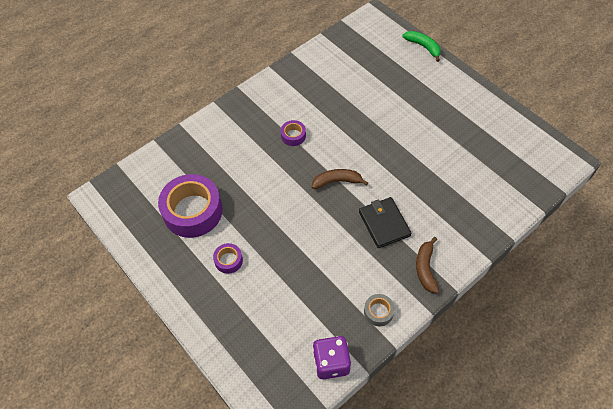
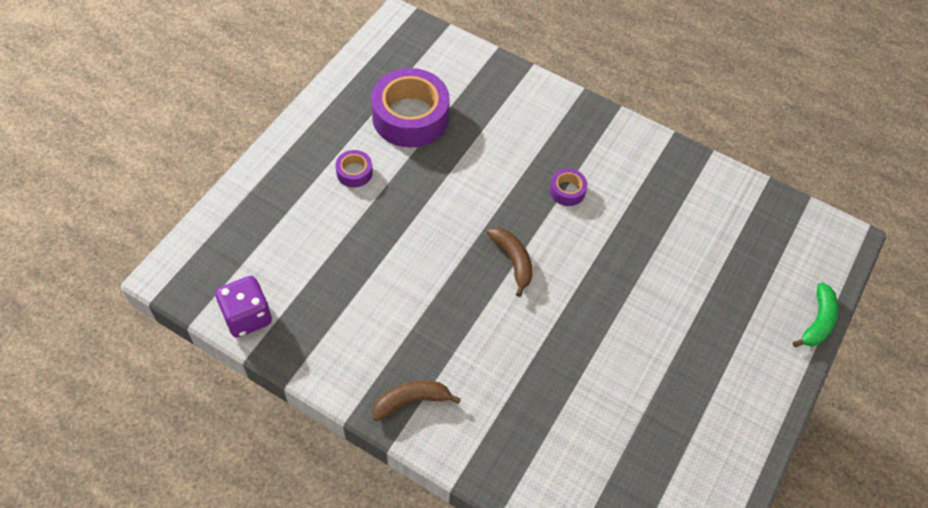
camera: 65 degrees right, 0 degrees up
black wallet [359,197,411,248] -> none
grey tape [364,294,395,326] -> none

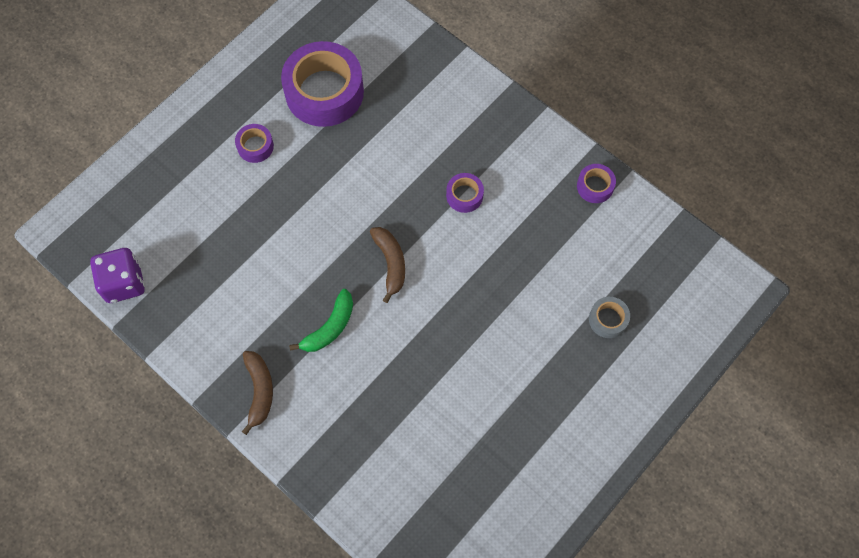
camera: 15 degrees right, 10 degrees up
brown banana [373,381,461,421] -> brown banana turned 90 degrees clockwise [242,351,273,435]
green banana [793,282,838,347] -> green banana moved to [289,289,353,352]
none -> purple tape [577,164,616,203]
none -> grey tape [589,297,630,338]

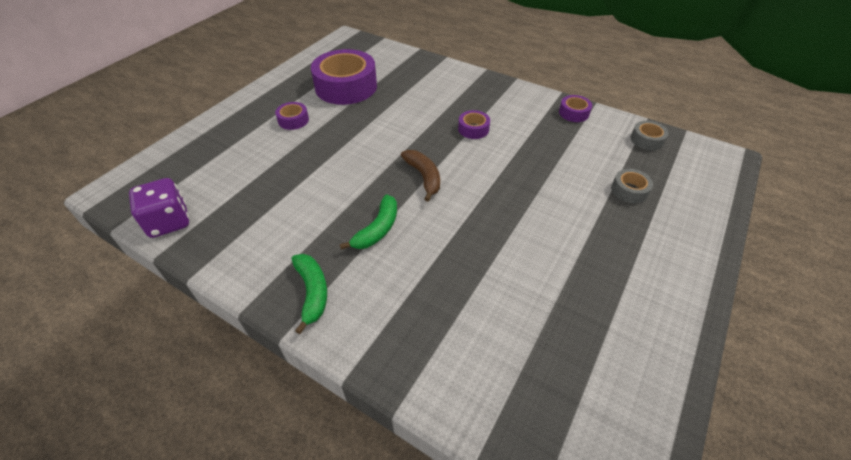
camera: 10 degrees left, 20 degrees down
brown banana [242,351,273,435] -> green banana [292,254,327,334]
none -> grey tape [631,121,669,150]

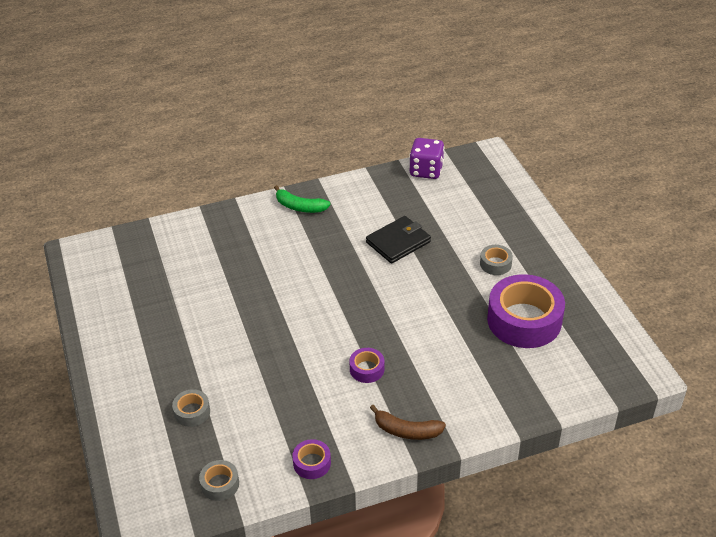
camera: 130 degrees right, 5 degrees down
purple tape [275,102,309,130] -> grey tape [480,245,513,275]
green banana [340,194,397,250] -> none
brown banana [401,150,440,202] -> brown banana moved to [370,405,446,440]
none -> black wallet [366,216,431,264]

